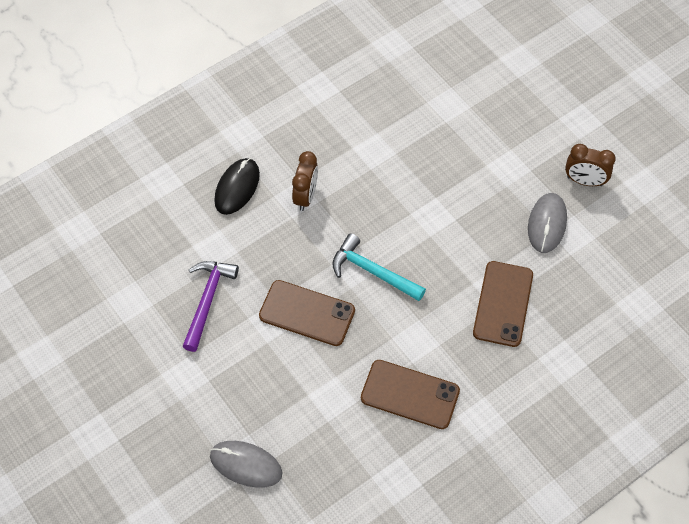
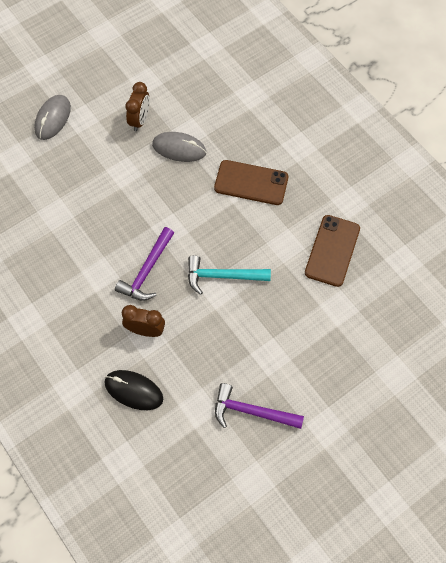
camera: 90 degrees left, 5 degrees up
grey mouse [210,441,283,488] -> grey mouse moved to [34,95,71,140]
brown phone [259,280,355,346] -> none
turquoise hammer [332,233,426,301] -> turquoise hammer turned 60 degrees clockwise [188,255,271,295]
none -> purple hammer [115,227,174,301]

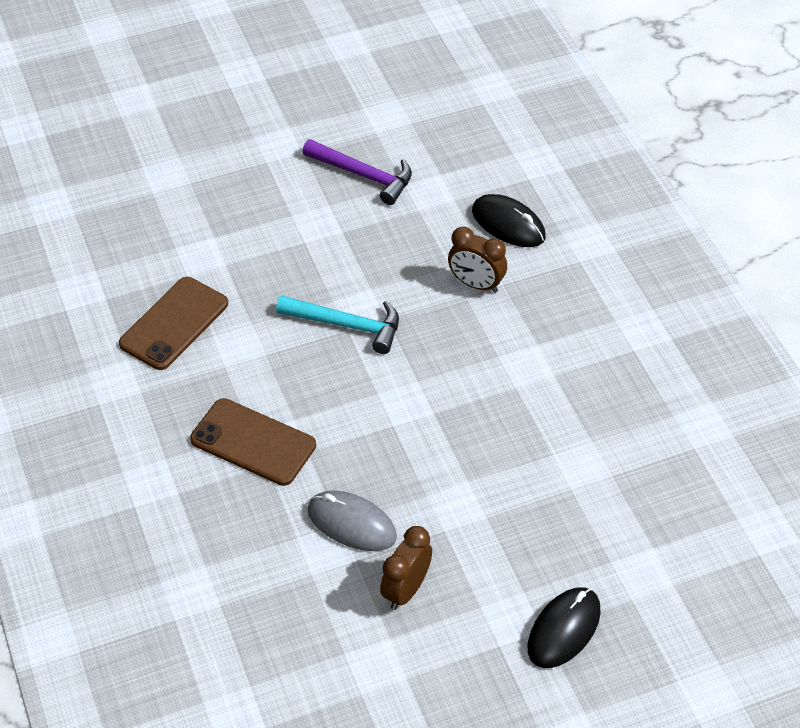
camera: 165 degrees left, 15 degrees down
grey mouse [34,95,71,140] -> black mouse [527,587,601,668]
purple hammer [115,227,174,301] -> none

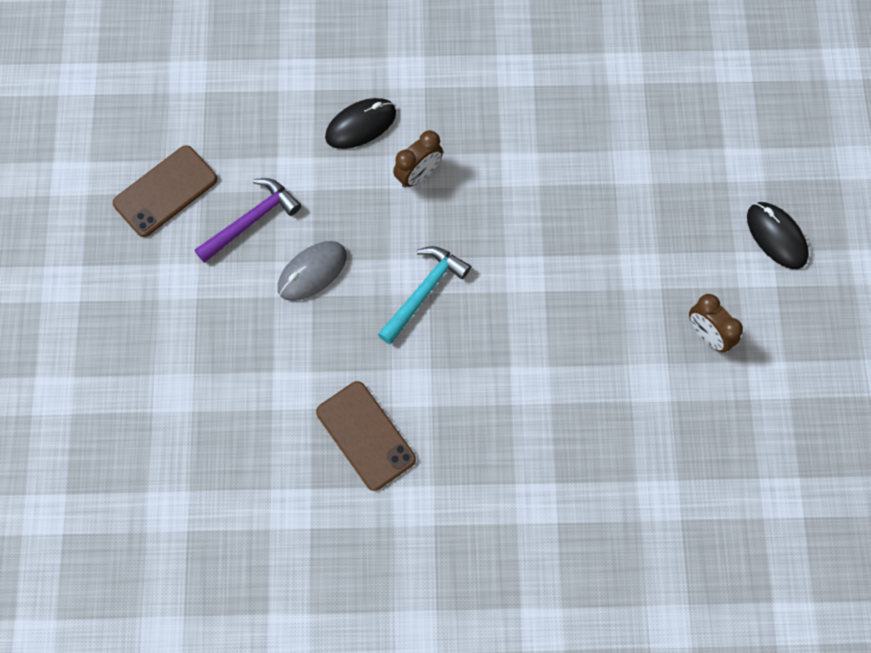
camera: 70 degrees left, 20 degrees up
brown phone [190,398,316,486] -> brown phone moved to [113,145,217,237]
grey mouse [308,490,397,551] -> grey mouse moved to [278,241,347,301]

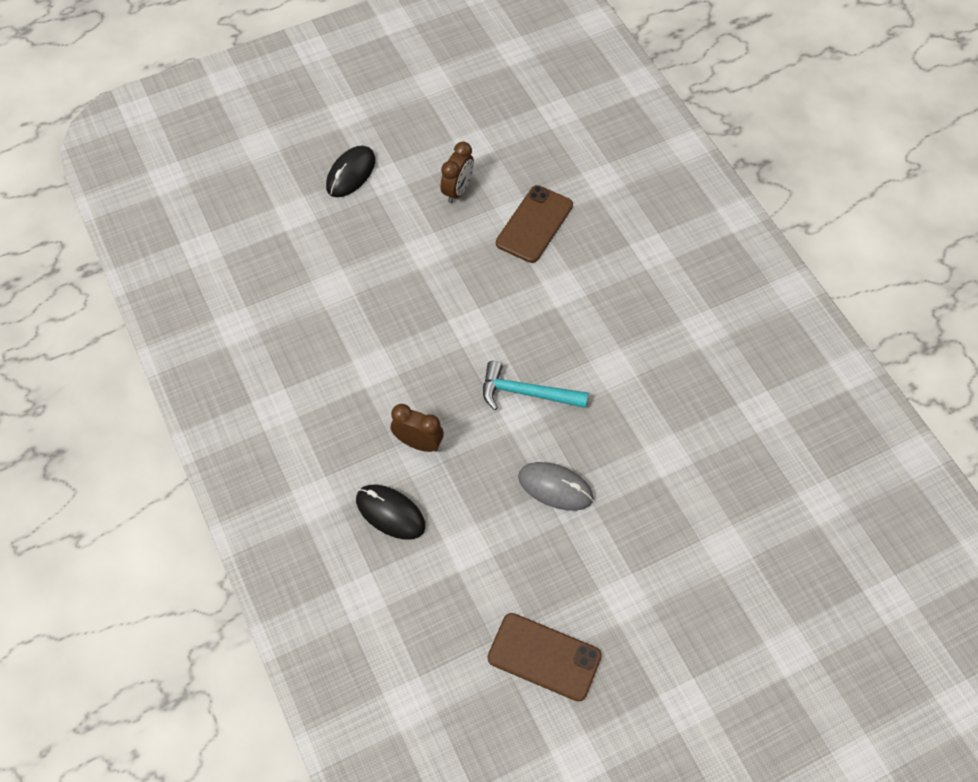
camera: 115 degrees left, 10 degrees down
purple hammer [194,178,301,263] -> none
brown phone [316,381,416,491] -> brown phone moved to [496,185,573,263]

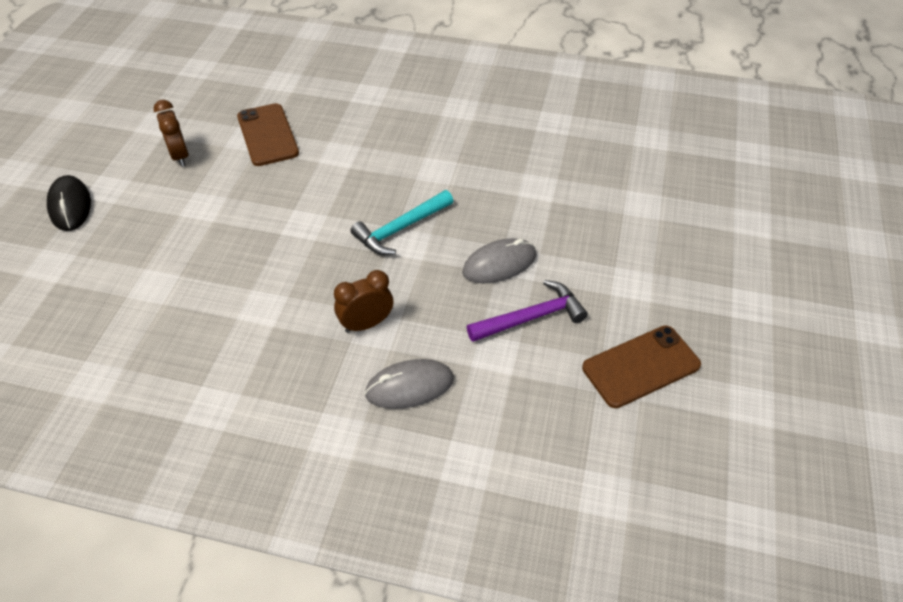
camera: 50 degrees left, 10 degrees down
black mouse [356,485,426,540] -> grey mouse [365,359,454,409]
none -> purple hammer [467,280,588,342]

